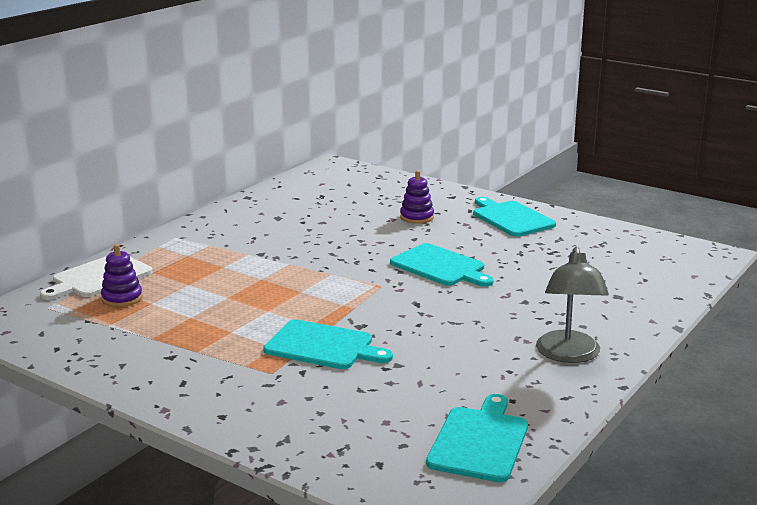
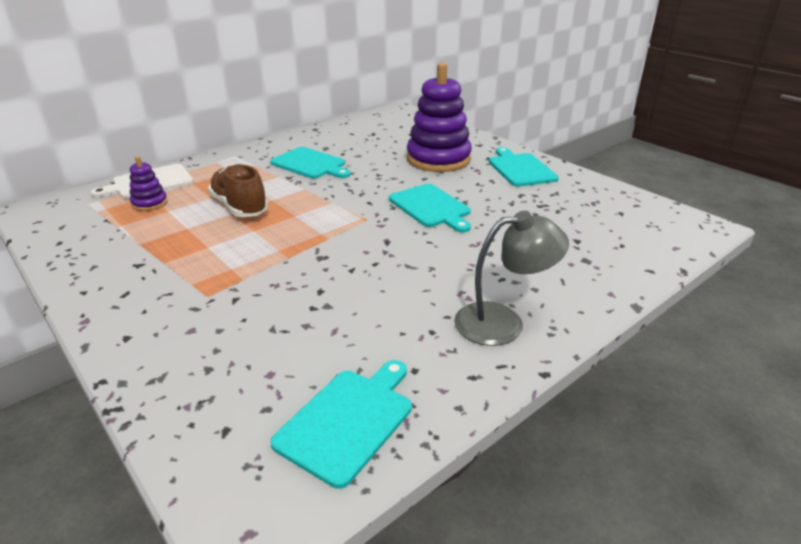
camera: 15 degrees right, 10 degrees up
turquoise cutting board [264,319,393,369] -> turquoise cutting board moved to [270,147,351,179]
purple stacking toy [400,170,434,224] -> purple stacking toy [407,63,472,172], size x2.18
grey lamp [536,247,609,363] -> grey lamp turned 120 degrees counterclockwise [454,211,569,346]
none -> brown shoe [208,164,268,217]

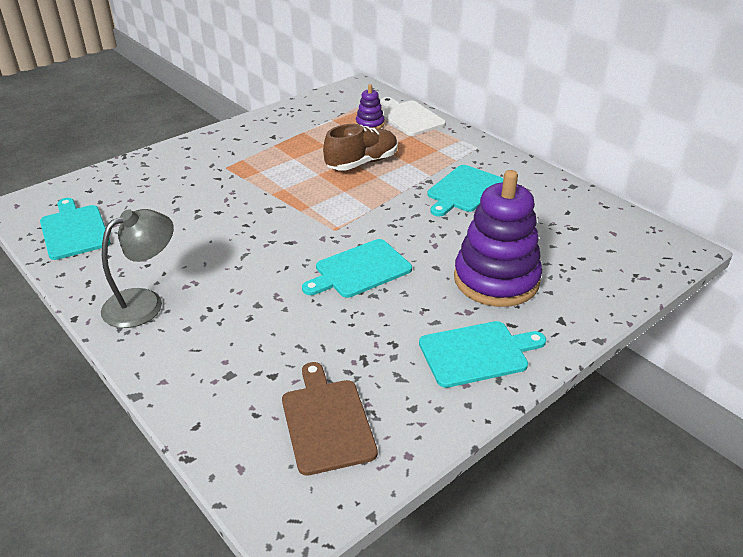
camera: 90 degrees right, 5 degrees up
turquoise cutting board [270,360,412,489] -> turquoise cutting board turned 150 degrees counterclockwise [40,198,111,260]
grey lamp [454,211,569,346] -> grey lamp turned 120 degrees counterclockwise [101,209,174,328]
none -> brown cutting board [282,362,378,476]

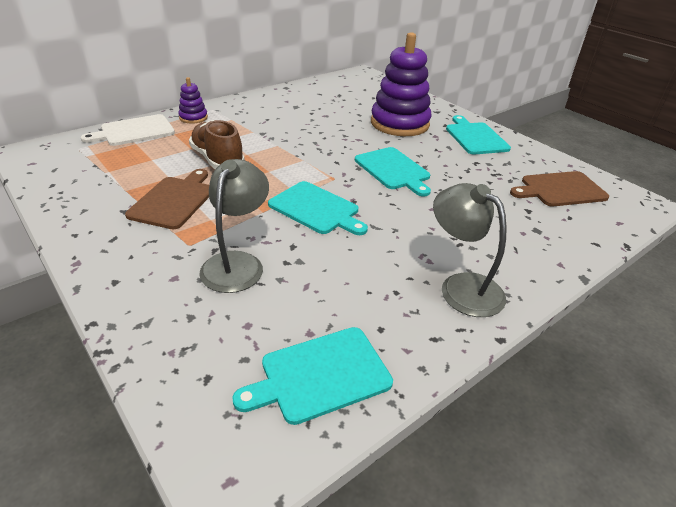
camera: 90 degrees left, 0 degrees up
purple stacking toy [356,84,384,129] -> purple stacking toy moved to [178,77,208,124]
turquoise cutting board [427,165,503,216] -> turquoise cutting board moved to [268,181,368,235]
none -> brown cutting board [125,169,209,229]
none -> grey lamp [199,159,269,293]

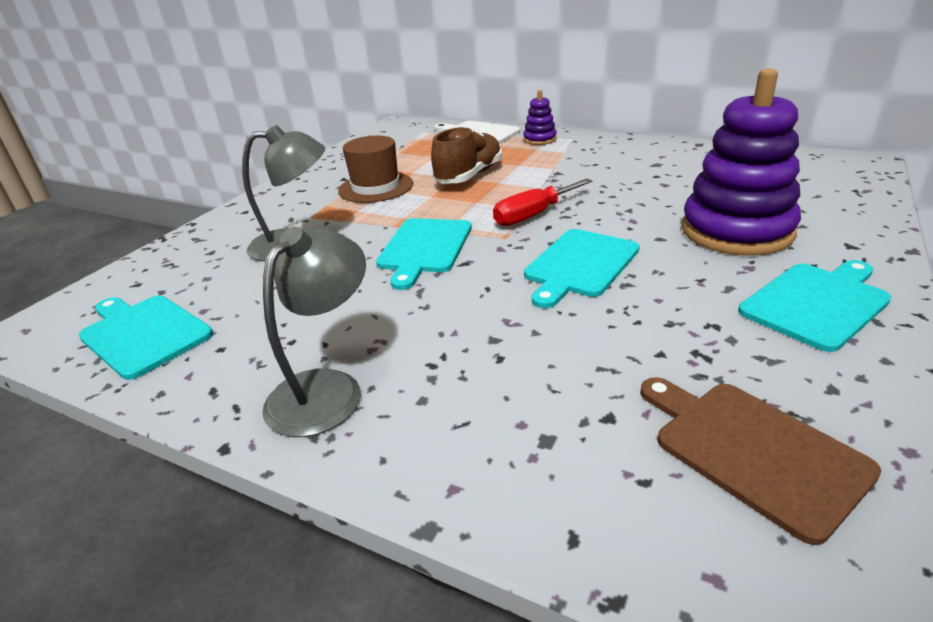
camera: 70 degrees right, 5 degrees down
brown cutting board [125,169,209,229] -> brown hat [338,136,413,203]
none -> red screwdriver [493,178,592,226]

